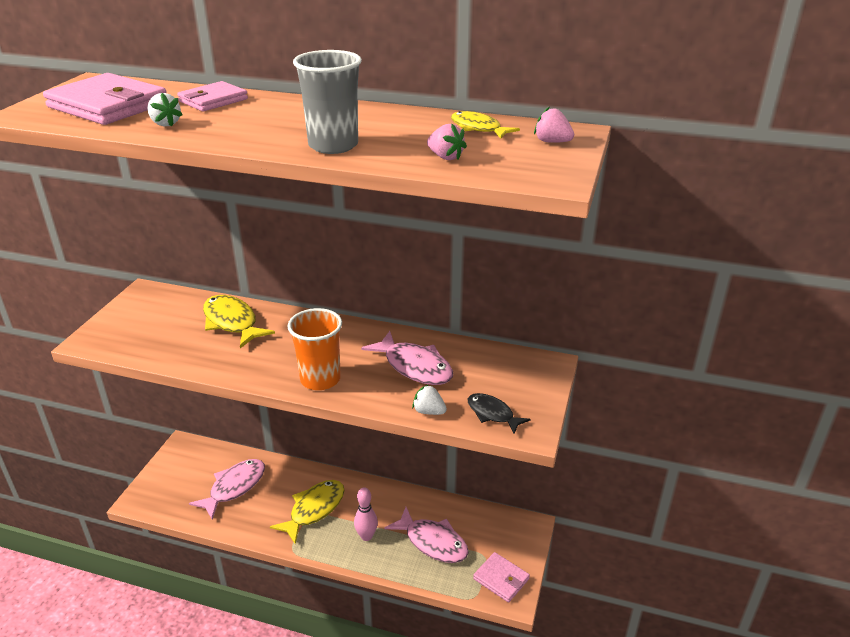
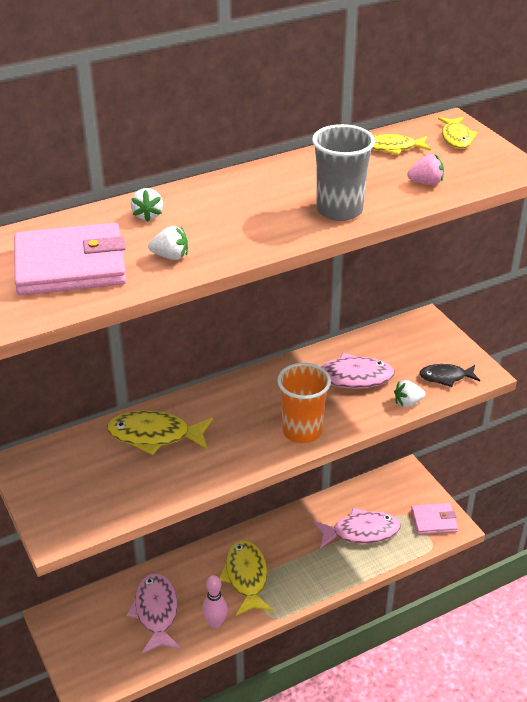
camera: 45 degrees left, 5 degrees up
pink wallet [177,81,248,112] -> white strawberry [131,188,163,222]
pink bowling pin [354,488,378,541] -> pink bowling pin moved to [202,575,228,628]
pink strawberry [534,107,574,143] -> yellow fish [438,117,478,149]

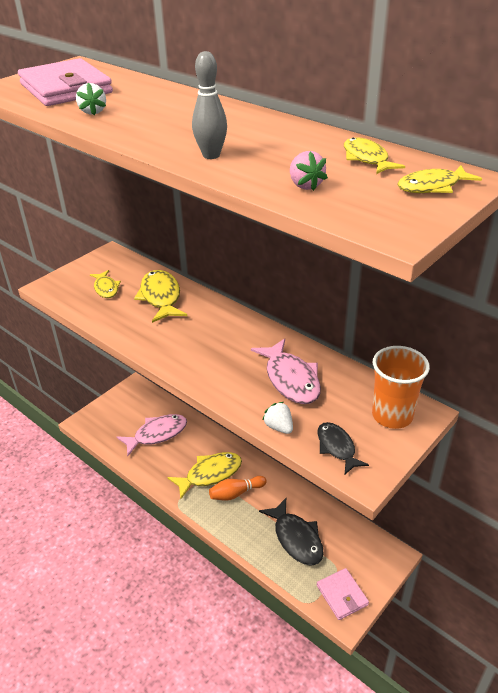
camera: 70 degrees right, 0 degrees up
white strawberry [131,188,163,222] -> none
pink bowling pin [202,575,228,628] -> none
orange cup [277,363,331,443] -> orange cup moved to [372,346,430,429]
grey cup [312,124,375,221] -> grey bowling pin [192,51,227,159]
pink fish [313,508,401,548] -> black fish [259,498,324,566]
none -> yellow fish [90,270,121,298]
none -> orange bowling pin [209,476,267,501]

